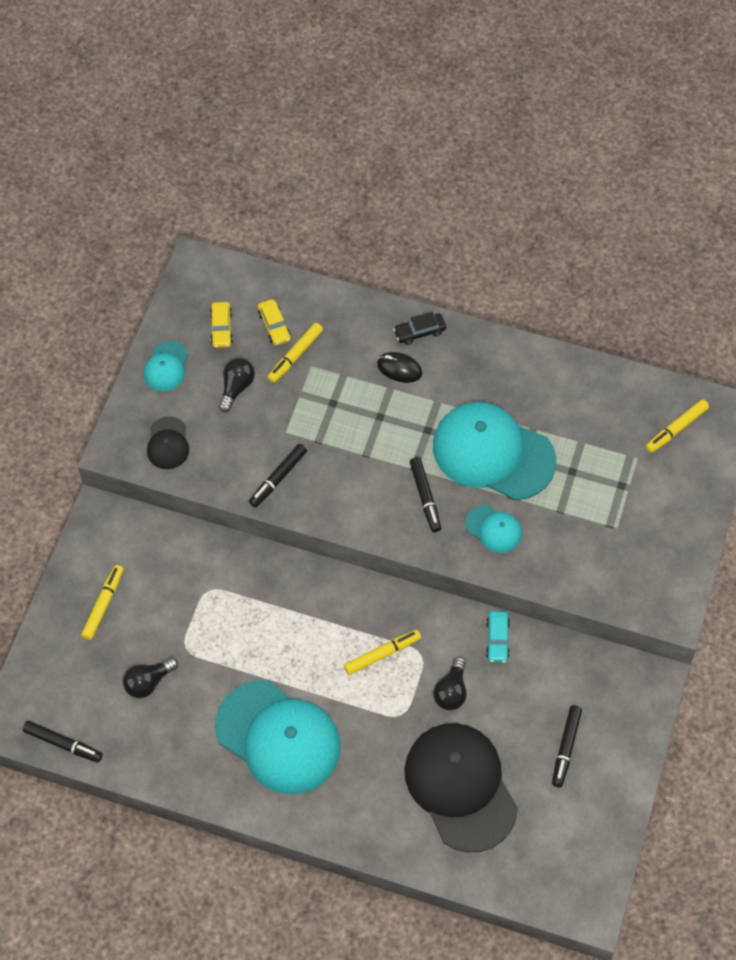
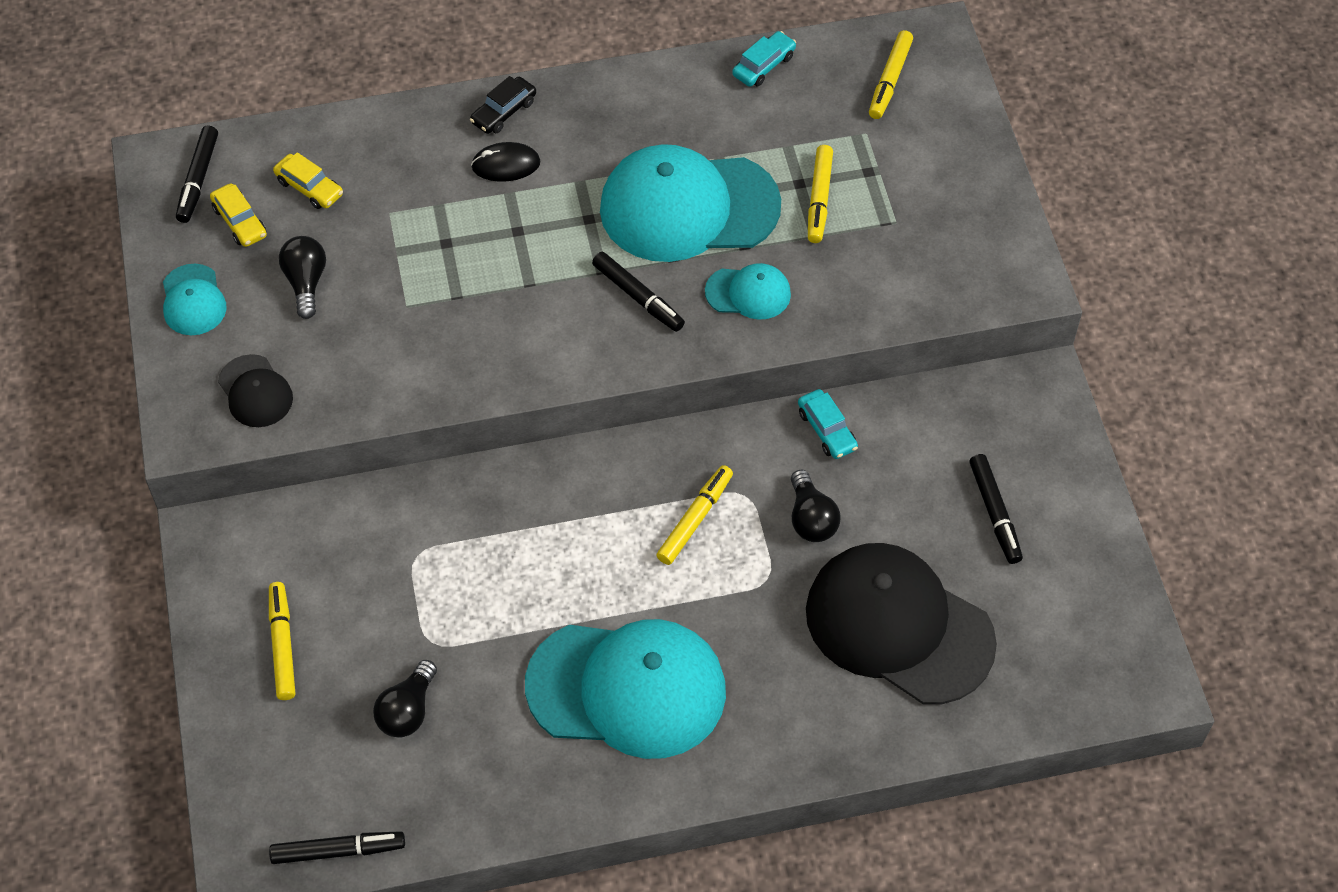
camera: 30 degrees left, 5 degrees down
black marker [249,444,307,508] -> black marker moved to [176,126,218,223]
yellow marker [267,323,323,383] -> yellow marker moved to [808,145,833,243]
none -> turquoise car [732,31,796,87]

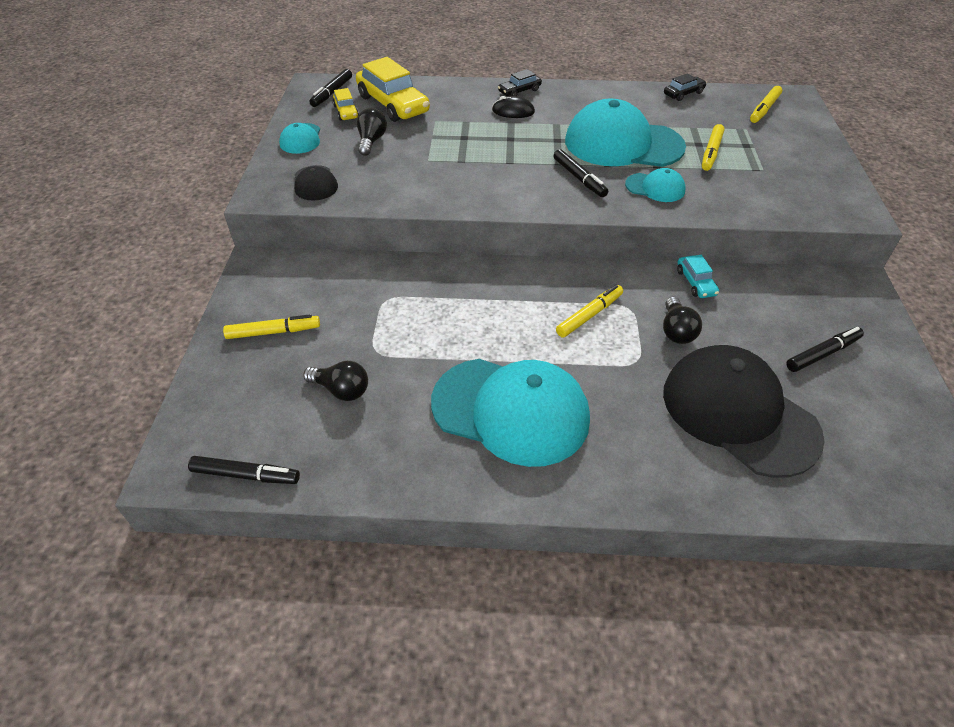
camera: 15 degrees right, 10 degrees down
yellow marker [269,582,295,700] -> yellow marker turned 75 degrees clockwise [223,314,320,339]
yellow car [273,153,343,209] -> yellow car [356,57,430,122], size x2.02
black light bulb [373,660,437,738] -> black light bulb turned 105 degrees counterclockwise [303,361,368,401]
turquoise car [732,31,796,87] -> black car [664,73,707,101]
black marker [969,454,1023,564] -> black marker turned 120 degrees counterclockwise [786,327,864,372]

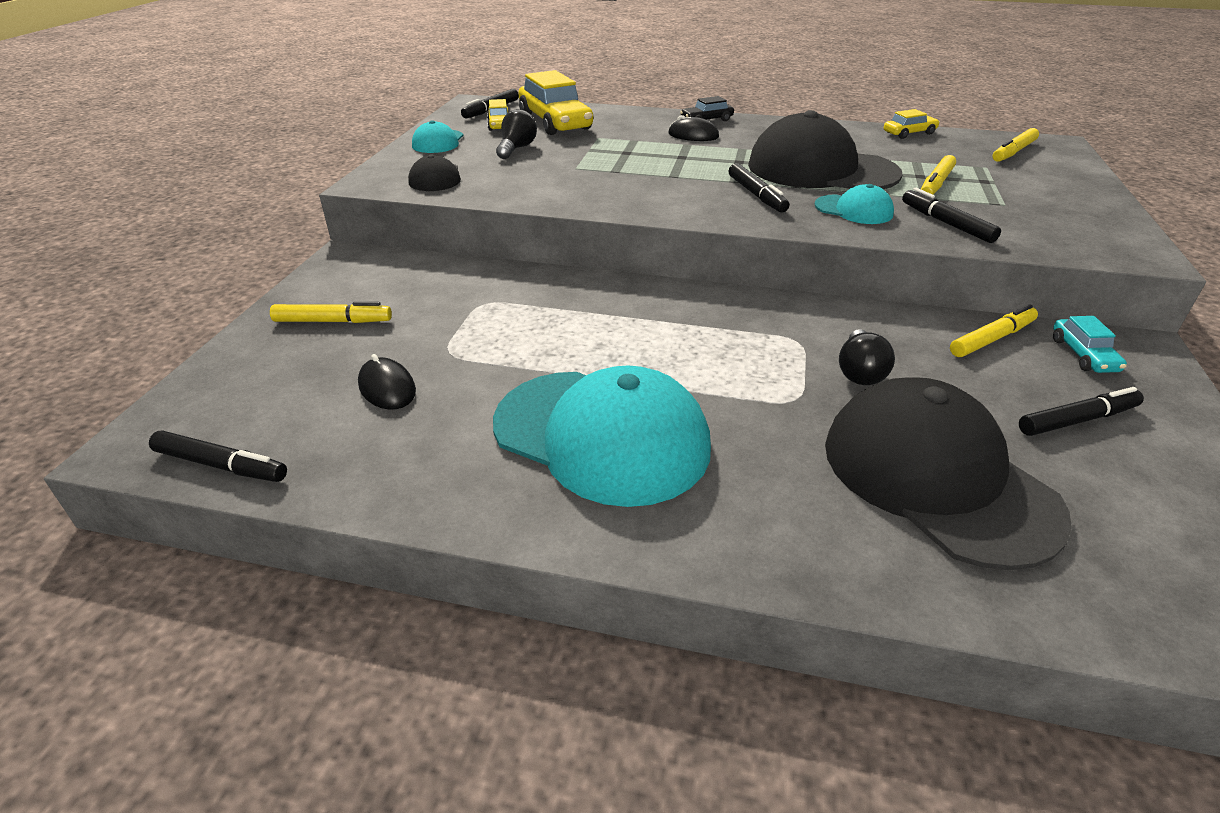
camera: 10 degrees right, 10 degrees down
black light bulb [303,361,368,401] -> black mouse [358,354,416,409]
yellow marker [556,285,623,338] -> yellow marker moved to [950,304,1038,357]
turquoise cap [565,99,686,167] -> black cap [748,110,903,189]
black car [664,73,707,101] -> yellow car [884,109,940,139]
turquoise car [677,255,719,298] -> turquoise car moved to [1053,316,1127,373]
none -> black marker [902,188,1001,243]

